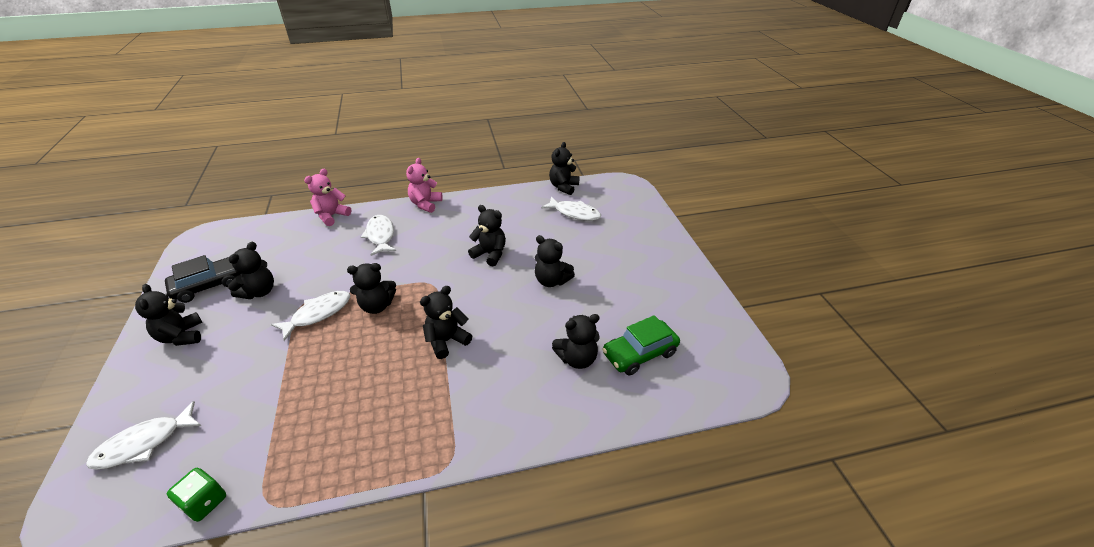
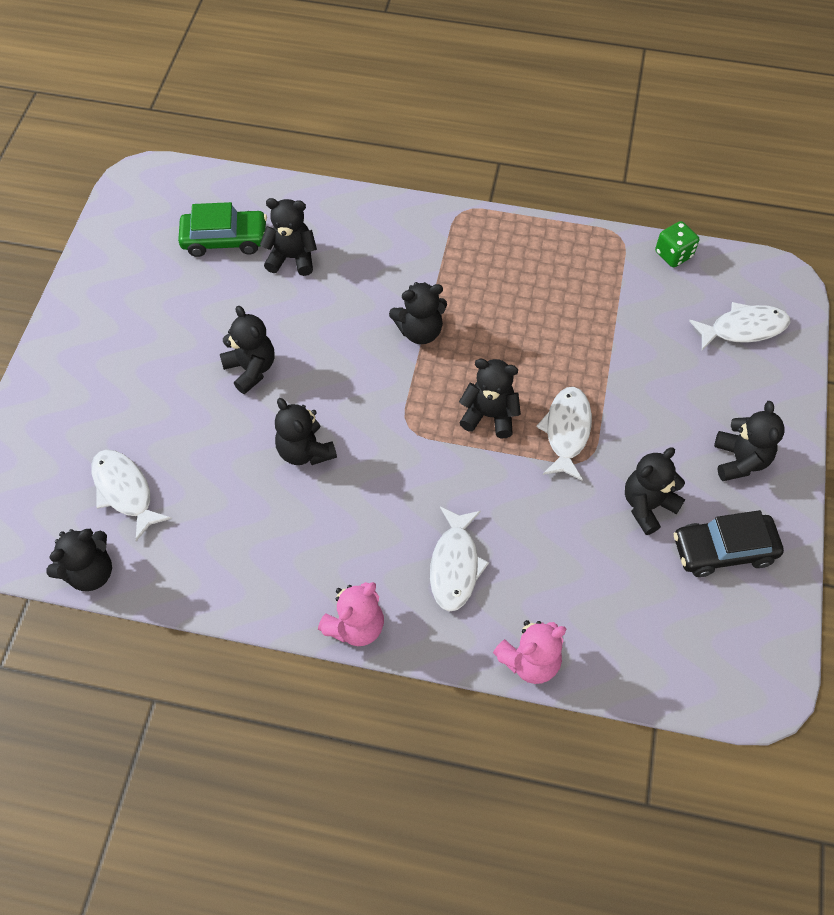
camera: 155 degrees left, 20 degrees up
white fish [271,291,350,341] -> white fish turned 120 degrees clockwise [536,387,592,481]

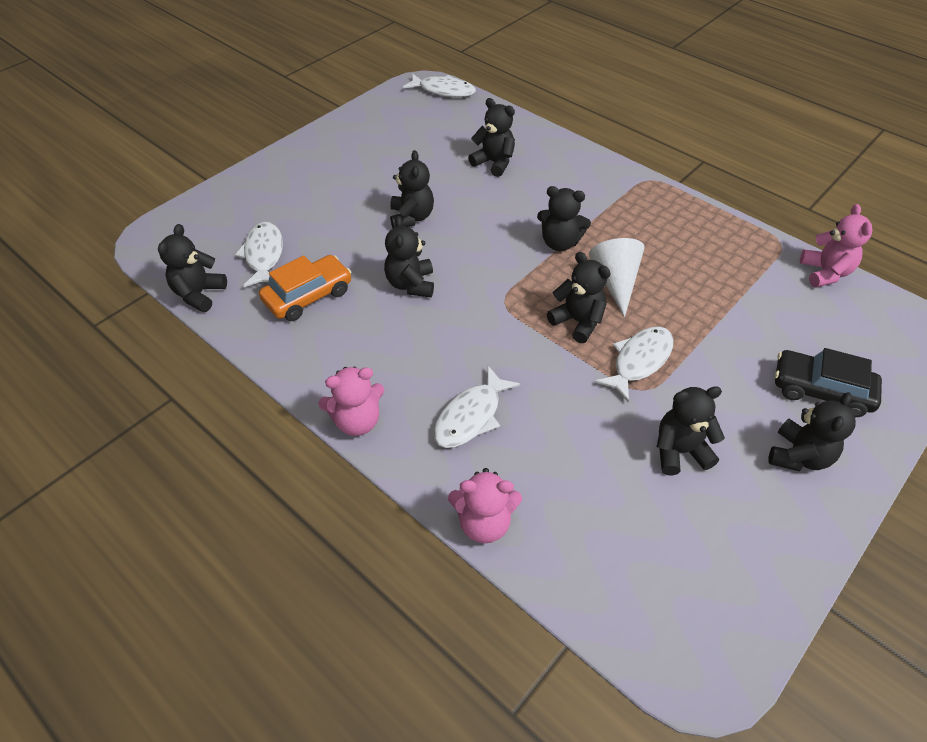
camera: 30 degrees right, 10 degrees down
black teddy bear [46,529,112,591] -> black teddy bear turned 120 degrees clockwise [158,224,227,312]
green car [178,202,267,257] -> none
green dice [655,221,699,267] -> pink teddy bear [800,204,872,287]
black car [674,510,784,577] -> black car moved to [775,348,882,417]
white fish [689,302,790,350] -> white fish moved to [403,73,476,97]
none -> orange car [259,255,352,321]
none -> white cone [589,238,645,317]

